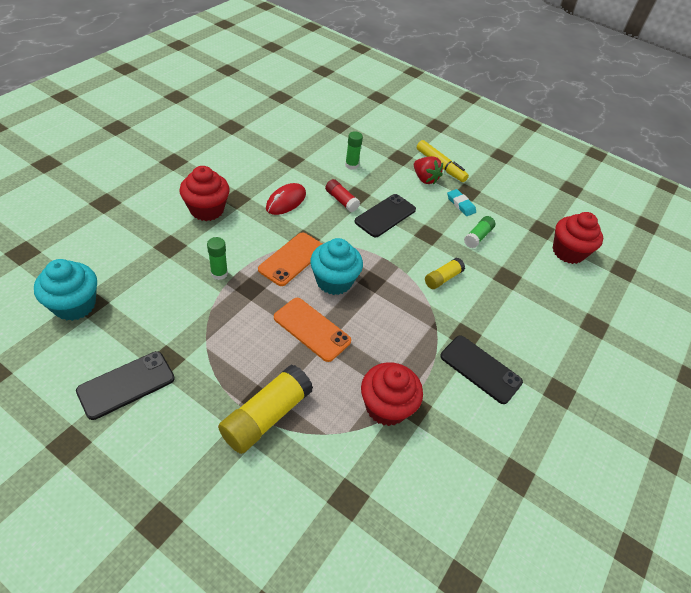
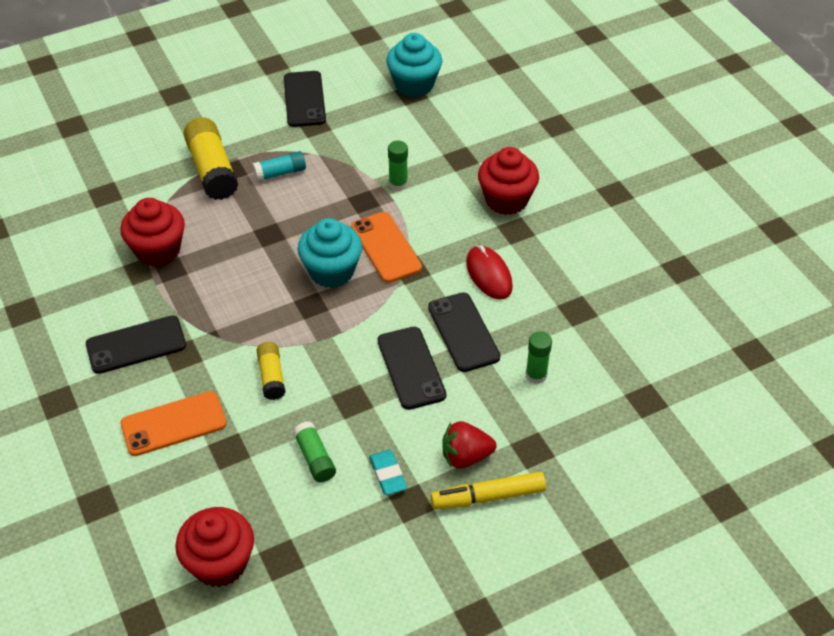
camera: 125 degrees right, 0 degrees up
orange phone [274,298,351,362] -> orange phone moved to [121,391,227,456]
red glue stick [325,179,360,212] -> black phone [428,292,500,372]
turquoise eraser [447,189,476,216] -> turquoise eraser turned 75 degrees clockwise [369,450,407,495]
none -> turquoise glue stick [252,151,306,182]

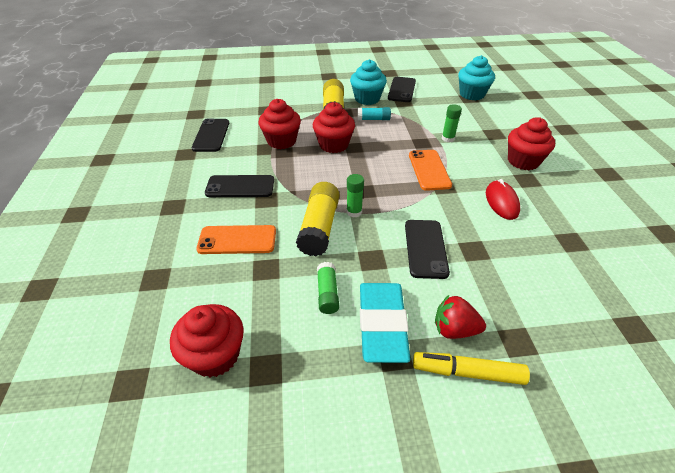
camera: 20 degrees right, 5 degrees down
yellow glue stick [256,342,286,400] -> yellow glue stick [296,182,340,256], size x1.78
turquoise cupcake [298,218,362,288] -> turquoise cupcake moved to [350,59,387,105]
turquoise eraser [369,450,407,495] -> turquoise eraser [360,283,410,363], size x2.09
black phone [428,292,500,372] -> black phone moved to [192,118,229,152]
green glue stick [525,331,552,384] -> green glue stick moved to [346,174,364,217]
none -> red cupcake [313,102,355,153]

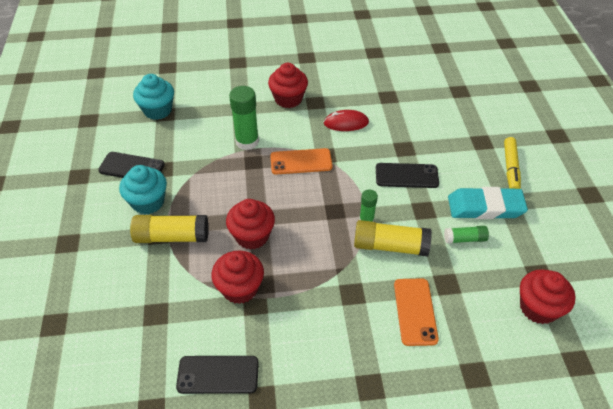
camera: 90 degrees left, 5 degrees up
black phone [205,175,274,197] -> none
turquoise glue stick [357,107,391,120] -> none
red strawberry [435,295,486,339] -> none
green glue stick [442,104,462,142] -> green glue stick [229,86,259,150], size x1.78

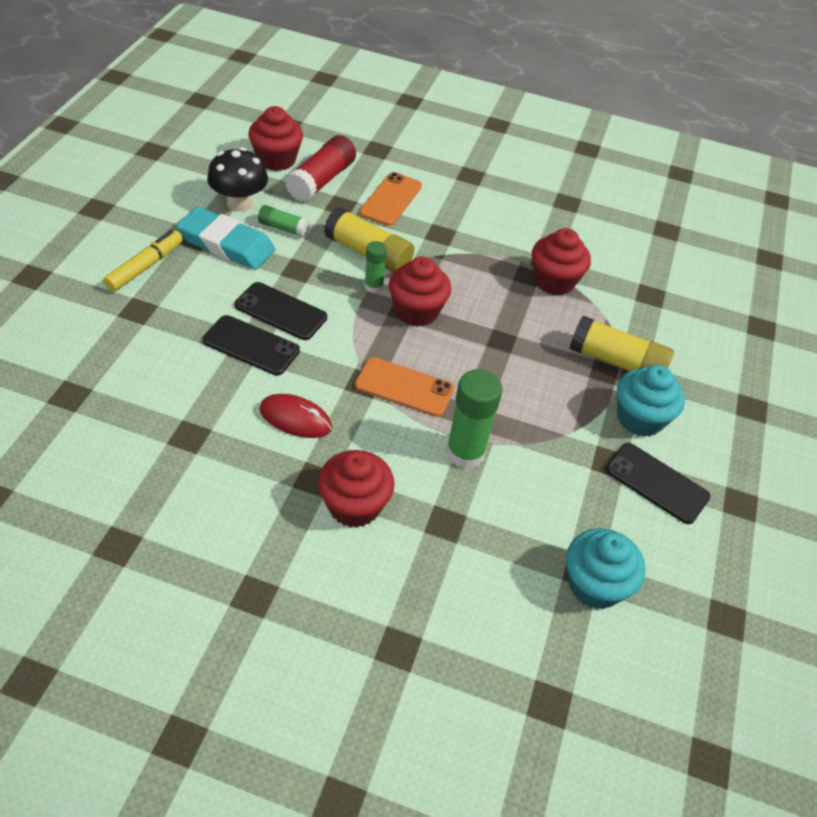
camera: 160 degrees left, 0 degrees up
black phone [176,356,259,394] -> black phone moved to [203,315,300,375]
red cupcake [226,199,275,250] -> red cupcake moved to [389,257,451,327]
none -> black mushroom [207,147,268,211]
none -> red glue stick [285,135,356,202]

